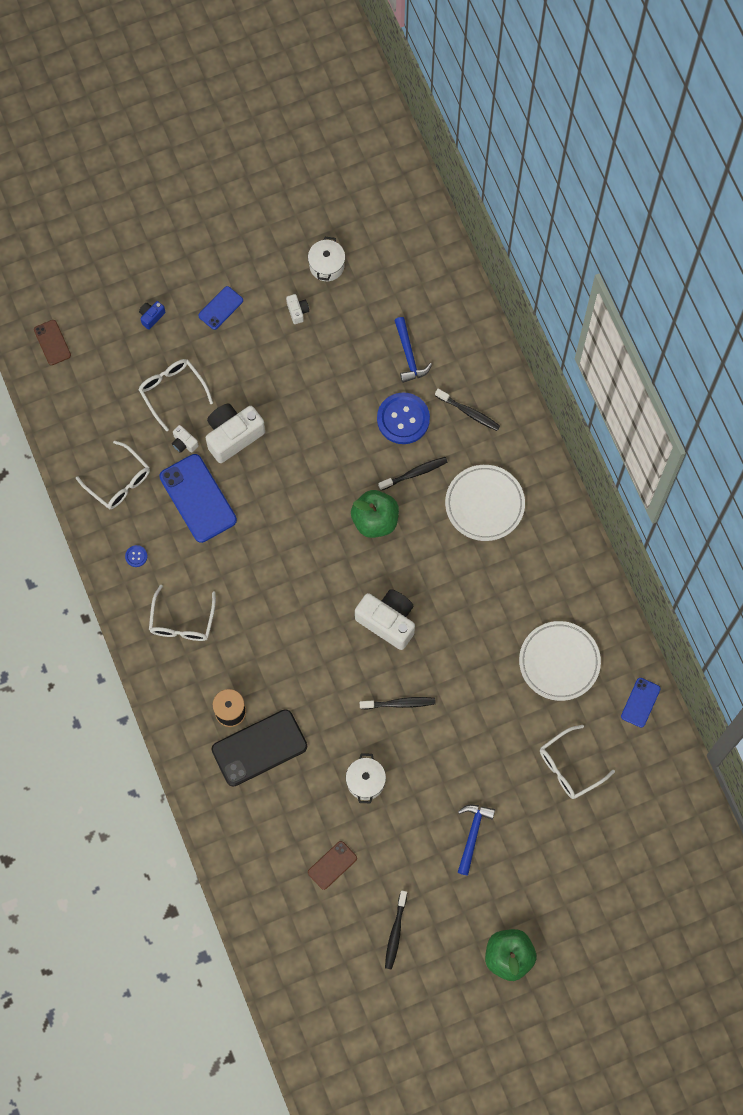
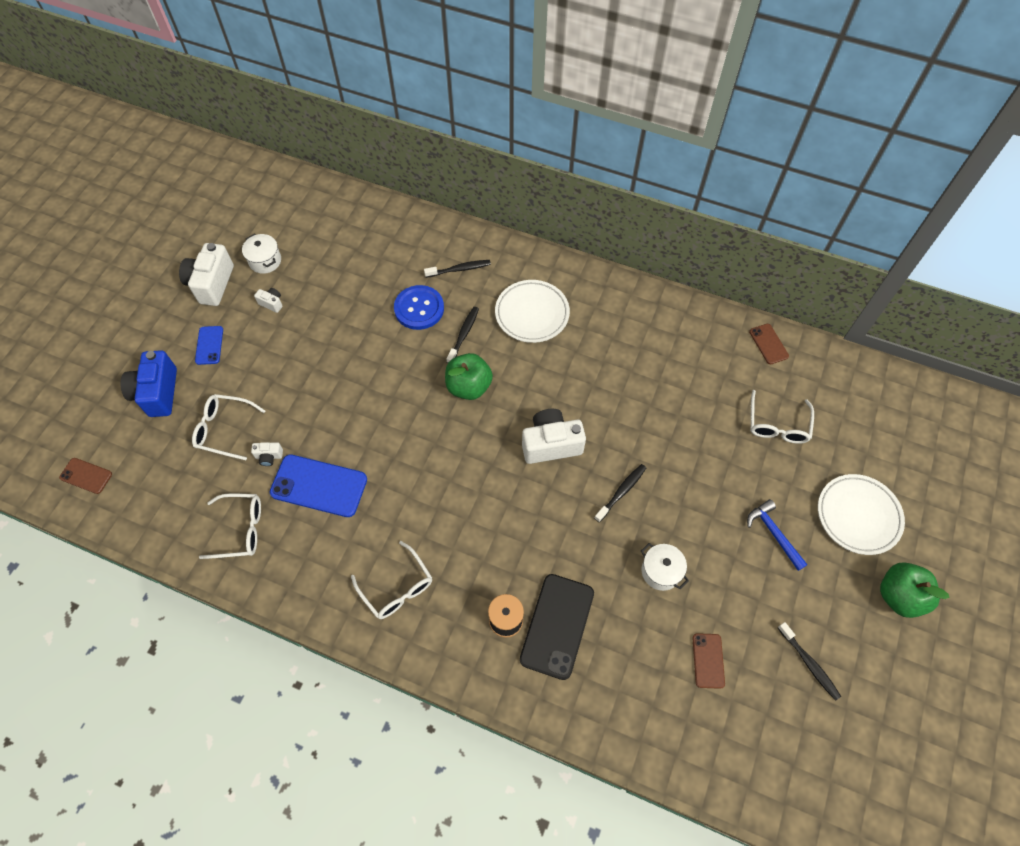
camera: 45 degrees left, 10 degrees down
blue button [125,545,148,567] -> none
blue camera [139,301,165,330] -> blue camera [120,350,177,417], size x2.19
white camera [206,404,265,463] -> white camera moved to [179,243,234,306]
blue hammer [394,317,432,383] -> none
white plate [519,621,601,701] -> white plate moved to [818,474,905,555]
blue phone [621,678,661,728] -> brown phone [749,324,789,364]

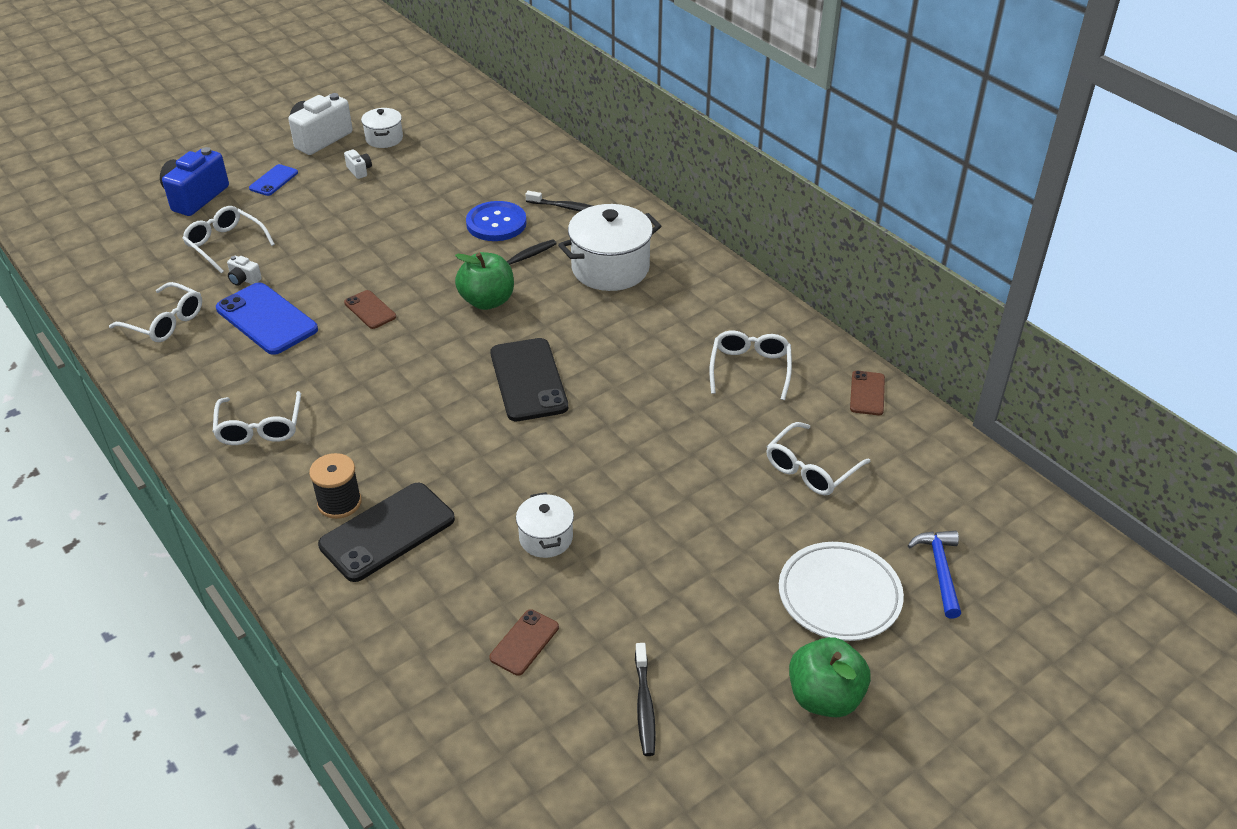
camera: 30 degrees right, 20 degrees down
brown phone [59,458,112,494] -> brown phone moved to [344,290,396,329]
white plate [495,280,570,343] -> white pot [558,204,662,291]
white camera [522,409,586,464] -> black phone [490,338,568,421]
black toothbrush [594,464,646,523] -> none
blue hammer [747,499,808,571] -> blue hammer moved to [908,531,961,619]
none -> white glasses [709,331,792,400]

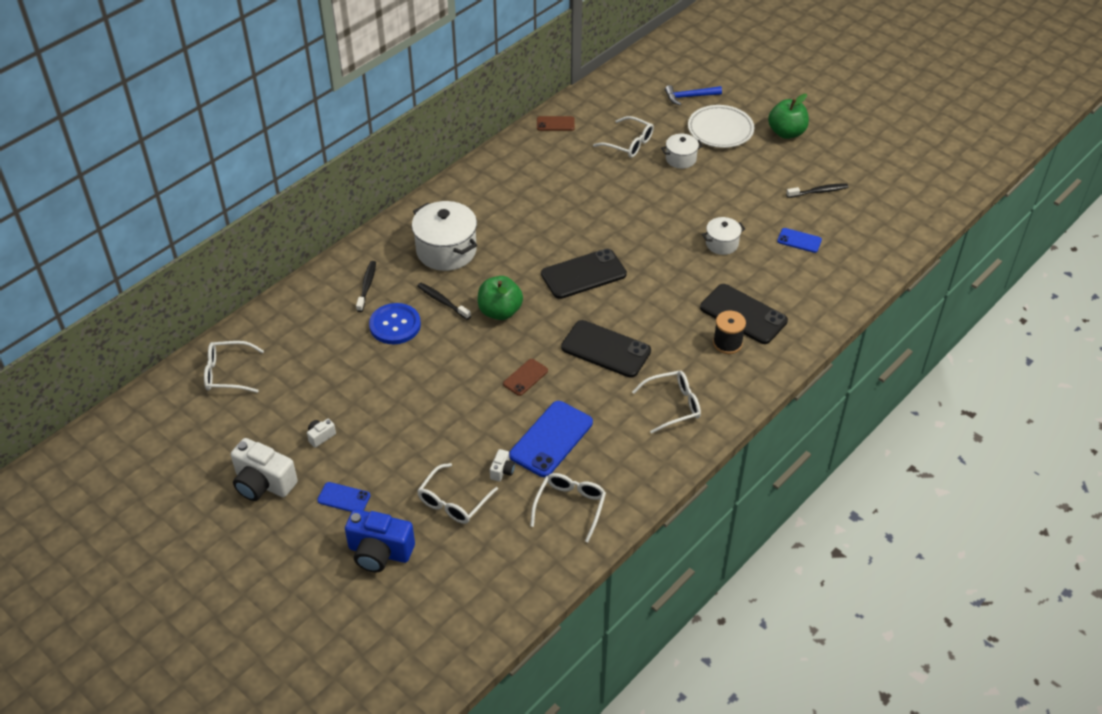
camera: 100 degrees left, 5 degrees up
white pot [361,108,403,148] -> white pot moved to [661,134,703,169]
brown phone [489,609,559,676] -> blue phone [777,228,822,253]
white glasses [709,331,792,400] -> white glasses moved to [204,341,264,393]
none -> black phone [561,320,651,378]

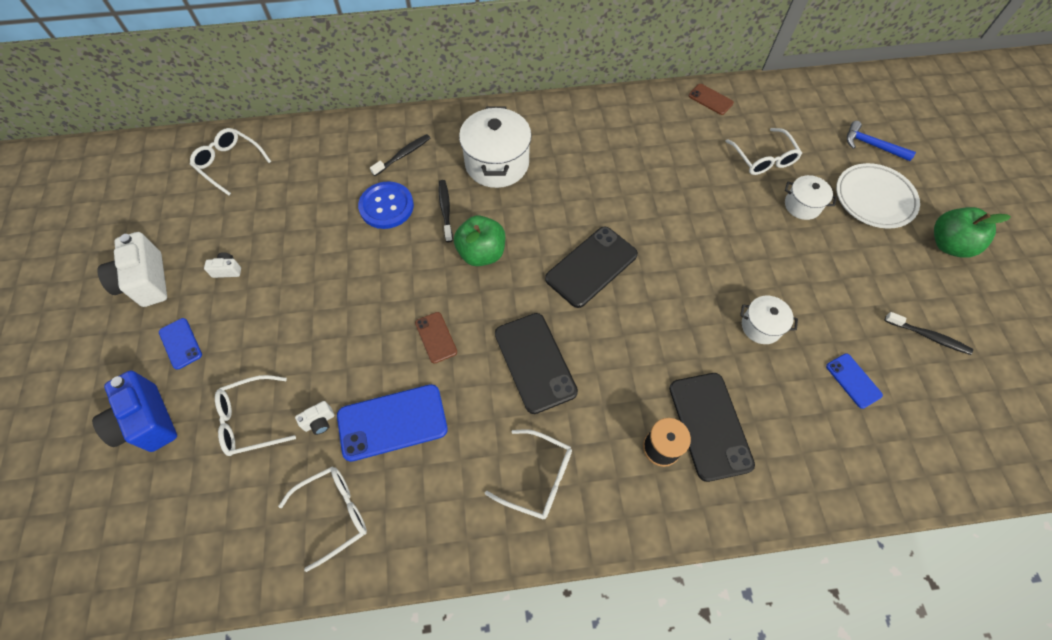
camera: 40 degrees right, 15 degrees up
brown phone [503,359,548,396] -> brown phone turned 75 degrees clockwise [415,312,457,364]
black phone [541,249,627,299] -> black phone turned 60 degrees counterclockwise [545,226,638,308]

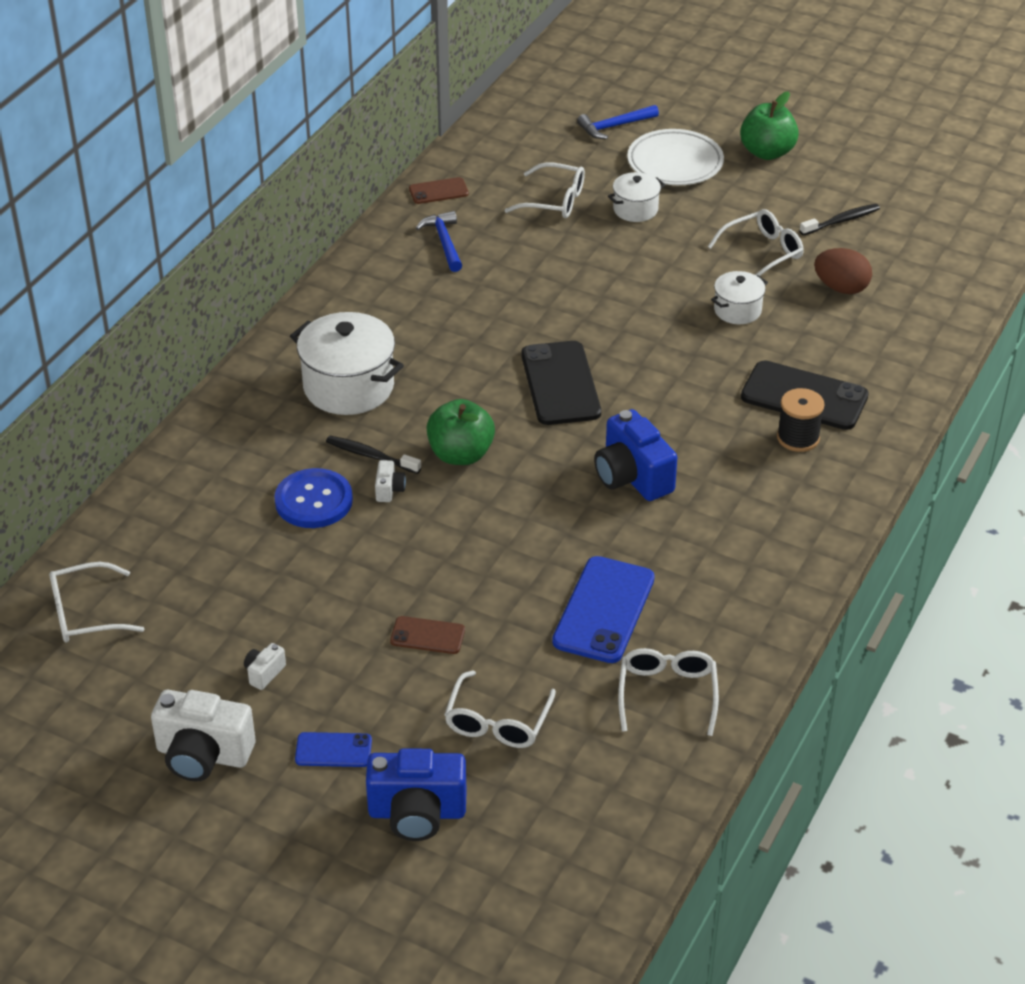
camera: 55 degrees left, 20 degrees down
white camera [295,401,334,435] -> white camera moved to [375,460,406,502]
black toothbrush [370,134,430,176] -> none
brown phone [415,312,457,364] -> brown phone moved to [390,616,465,654]
white glasses [485,429,572,519] -> white glasses moved to [708,209,804,276]
black phone [495,313,578,414] -> blue camera [594,409,677,501]
blue phone [826,353,883,409] -> brown egg [814,248,872,294]
none -> blue hammer [416,211,462,272]

